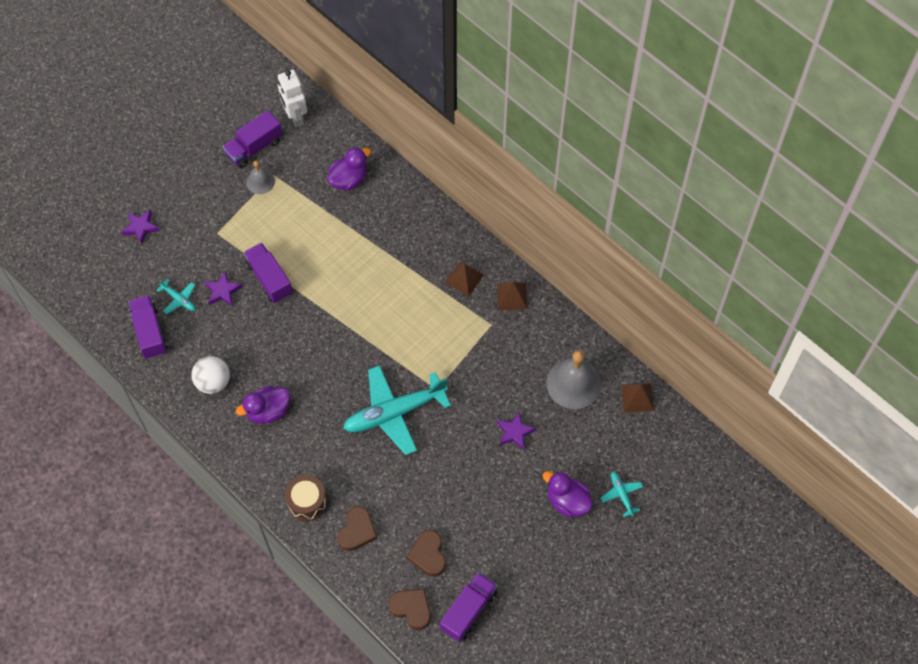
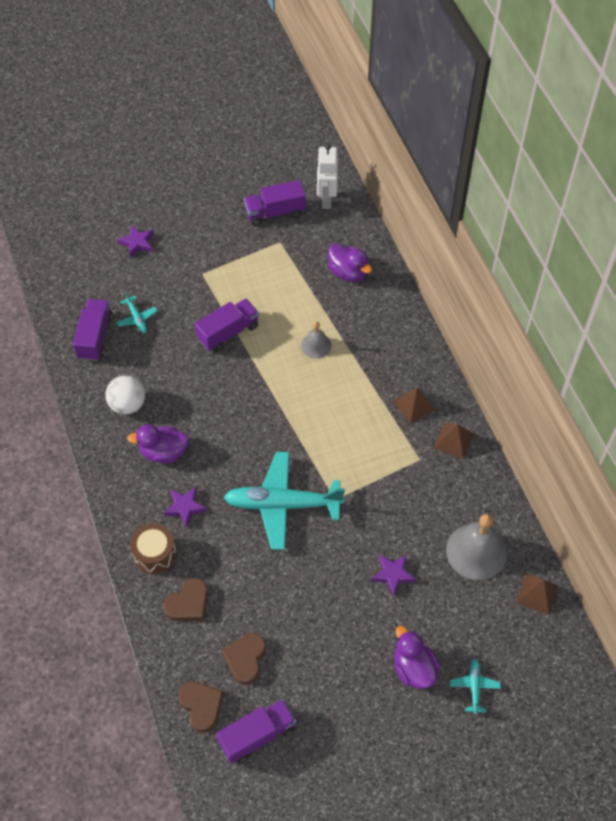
camera: 25 degrees right, 5 degrees down
purple star [204,271,243,306] -> purple star moved to [164,487,207,527]
purple truck [244,243,293,303] -> purple truck turned 60 degrees clockwise [195,299,259,352]
grey bell [246,161,275,194] -> grey bell moved to [301,321,332,359]
purple duck [327,147,371,191] -> purple duck turned 60 degrees clockwise [328,243,372,282]

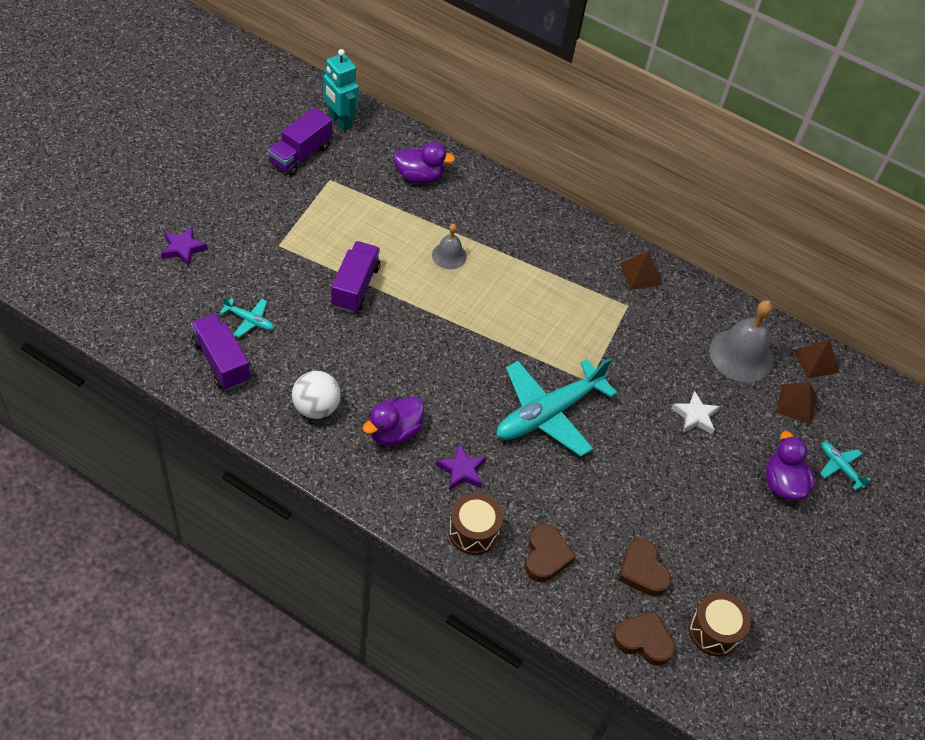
camera: 45 degrees left, 5 degrees down
purple truck [216,699,296,764] -> brown drum [688,592,751,656]
white robot [316,144,338,209] -> turquoise robot [323,49,359,131]
purple star [371,555,416,596] -> white star [671,391,720,434]
brown pyramid [393,387,435,424] -> brown pyramid moved to [776,382,818,424]
purple duck [394,626,440,689] -> purple duck turned 60 degrees clockwise [766,431,814,500]

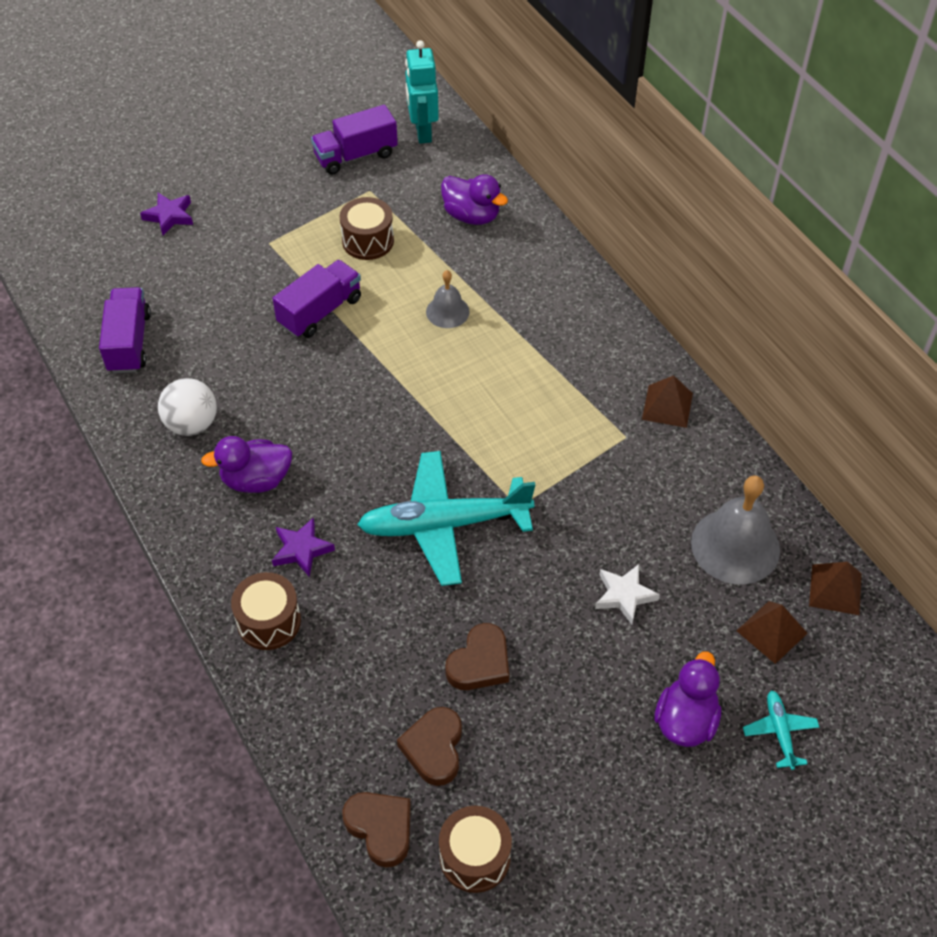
camera: 35 degrees right, 0 degrees up
turquoise plane [220,297,274,337] -> none
brown heart [525,524,576,582] -> brown heart moved to [445,623,509,690]
none -> brown drum [340,197,394,260]

